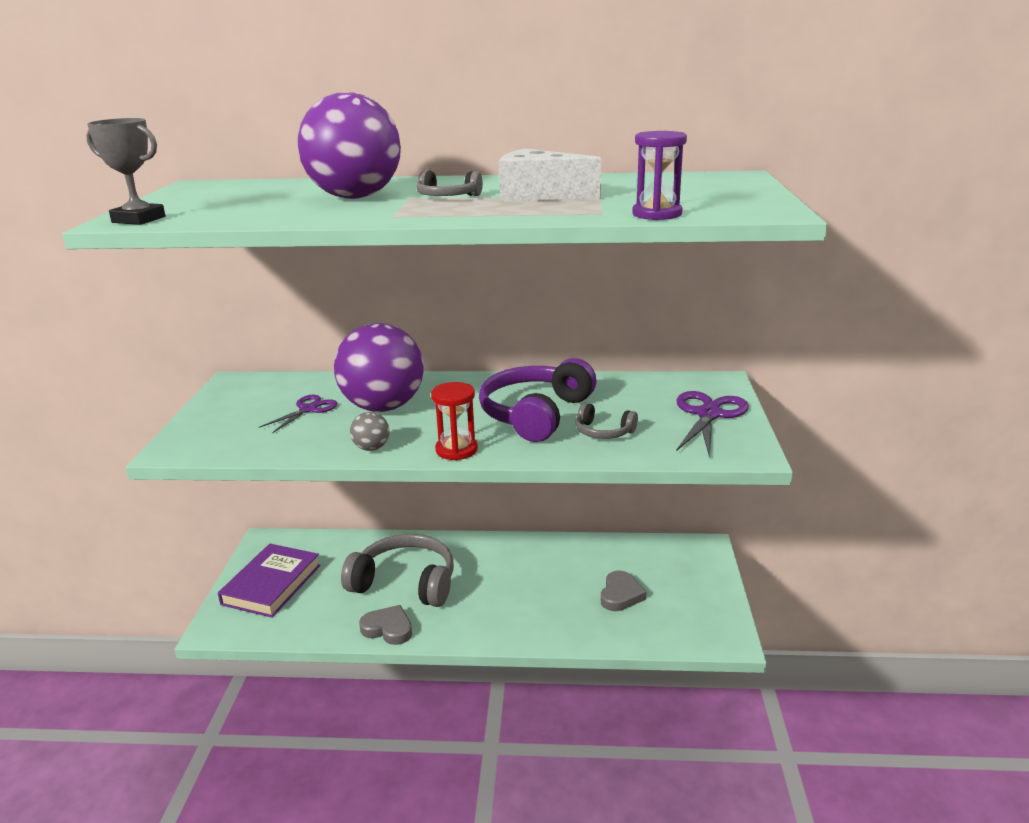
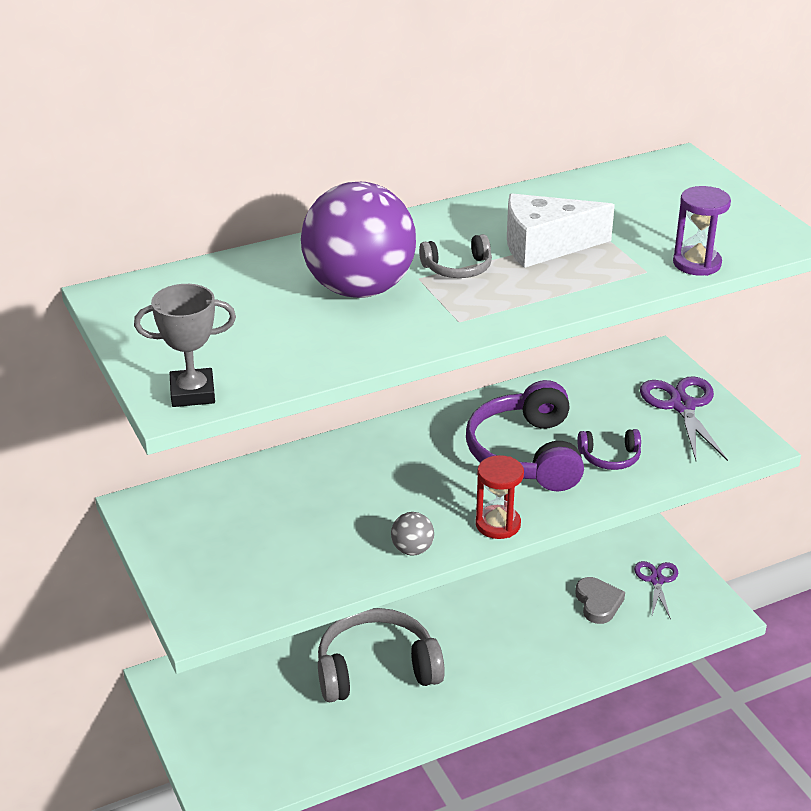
camera: 30 degrees left, 10 degrees up
purple book [218,544,321,618] -> none
purple scissors [259,395,338,433] -> purple scissors moved to [634,561,678,619]
purple ball [334,323,424,412] -> none
grey heart [359,605,412,645] -> none
grey headphones [576,403,638,439] -> purple headphones [577,429,641,470]

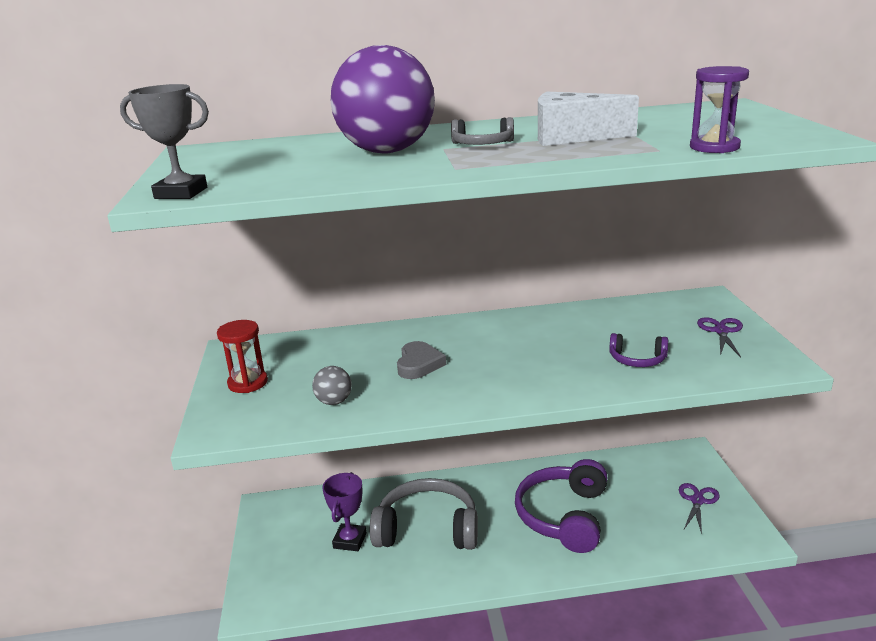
camera: 20 degrees right, 10 degrees down
grey ball [391,512,434,555] -> grey ball moved to [312,366,352,405]
purple headphones [466,380,584,491] -> purple headphones moved to [515,459,608,553]
red hourglass [475,455,524,539] -> red hourglass moved to [217,320,268,393]
grey heart [575,577,625,624] -> grey heart moved to [397,341,446,379]
purple scissors [640,376,728,461] -> purple scissors [697,317,743,357], size x0.64
none -> purple trophy [322,472,367,551]

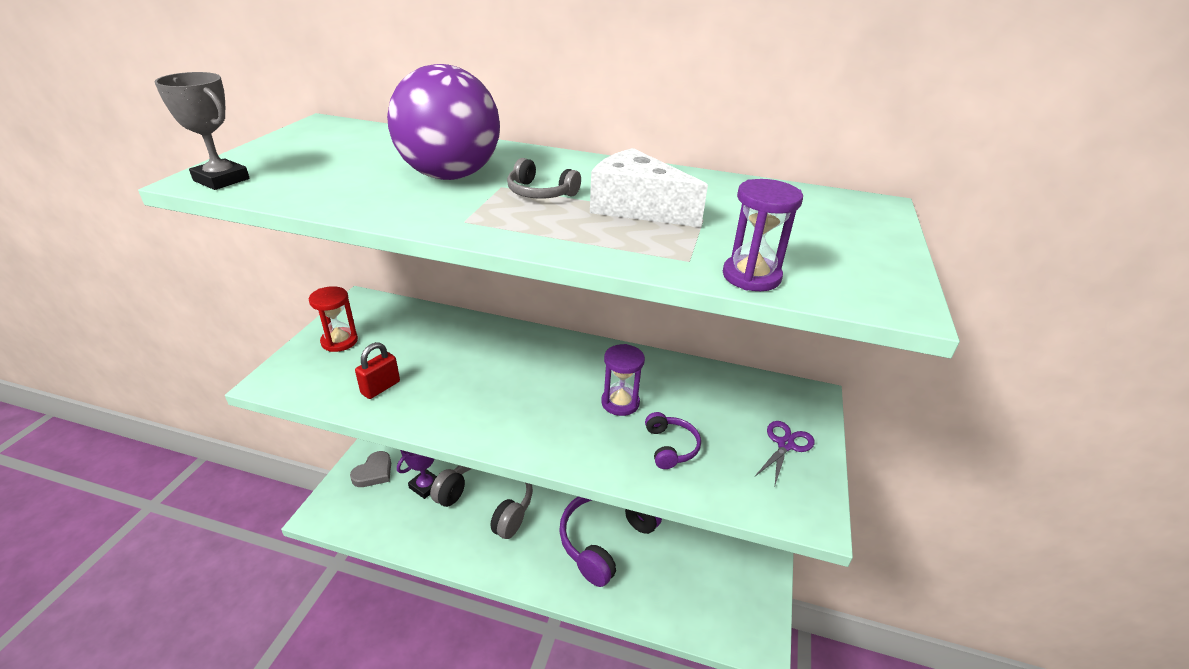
camera: 20 degrees right, 10 degrees up
grey ball [312,366,352,405] -> red padlock [355,342,400,399]
grey heart [397,341,446,379] -> grey heart moved to [350,451,391,487]
purple headphones [609,333,668,367] -> purple headphones turned 135 degrees counterclockwise [645,412,701,469]
purple scissors [679,483,720,534] -> none
none -> purple hourglass [601,344,645,416]

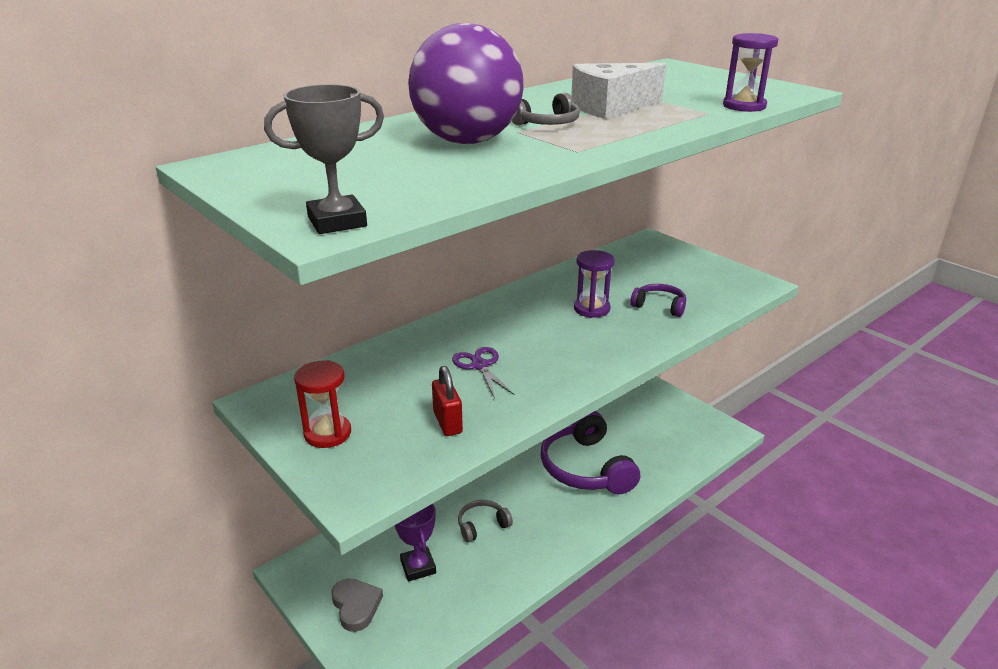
camera: 55 degrees left, 5 degrees down
grey headphones [430,465,533,539] -> grey headphones [458,500,513,542], size x0.48
purple scissors [755,421,815,485] -> purple scissors moved to [452,347,514,399]

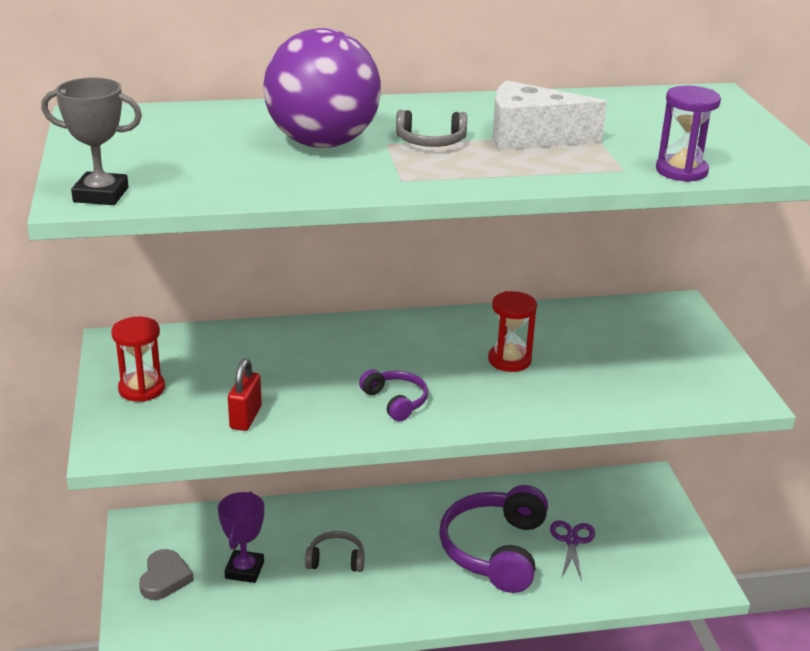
camera: 30 degrees right, 0 degrees up
purple scissors [452,347,514,399] -> purple scissors moved to [550,520,595,581]
purple hourglass [574,250,614,318] -> red hourglass [488,291,537,372]
purple headphones [631,284,686,317] -> purple headphones moved to [359,369,428,421]

